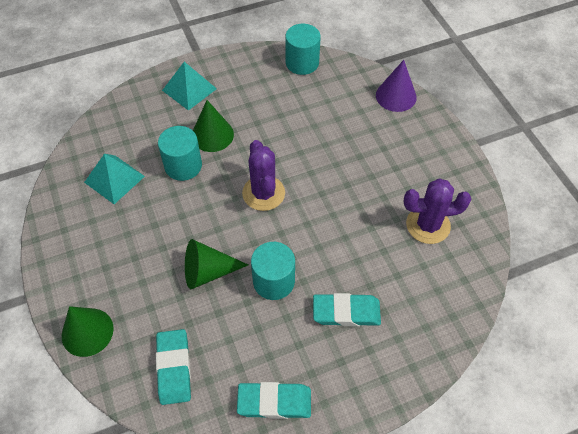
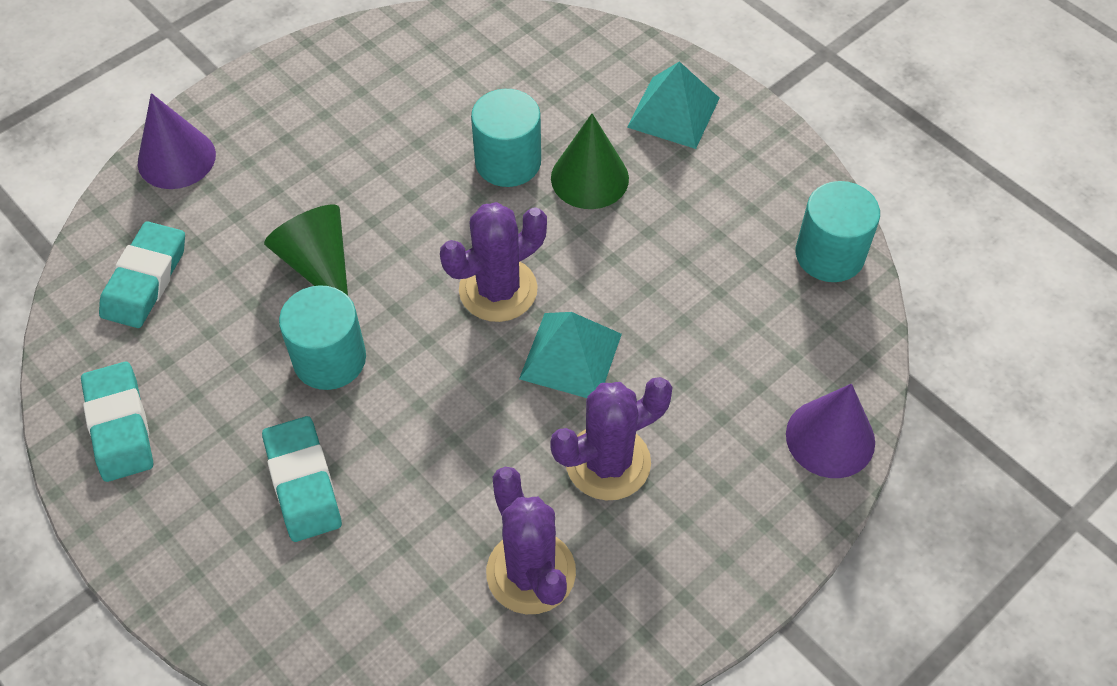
camera: 70 degrees right, 0 degrees up
green cone [62,306,114,357] -> purple cone [138,93,216,189]
turquoise pyramid [84,154,145,204] -> turquoise pyramid moved to [519,312,622,398]
turquoise eraser [156,329,191,405] -> turquoise eraser turned 45 degrees counterclockwise [99,221,185,328]
none -> purple cactus [550,377,673,501]

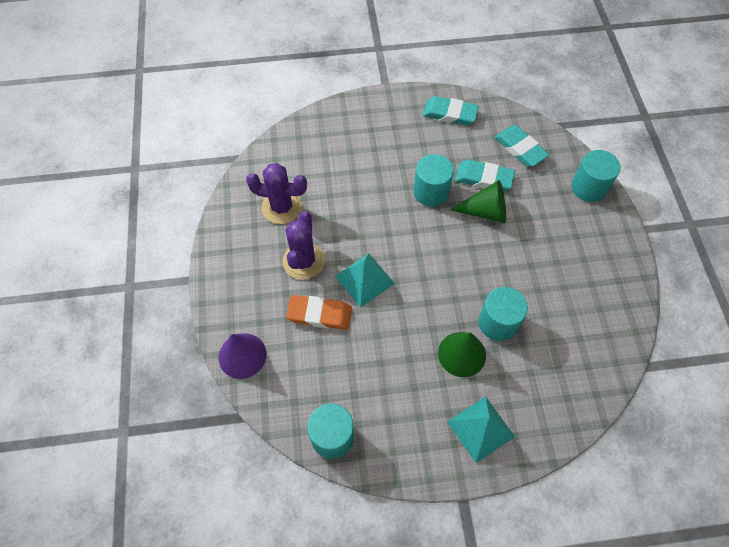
camera: 125 degrees right, 5 degrees up
purple cone [138,93,216,189] -> turquoise cylinder [571,150,621,202]
turquoise eraser [262,416,342,542] -> turquoise eraser moved to [455,160,515,191]
purple cactus [440,202,547,322] -> none
none -> orange eraser [286,295,352,330]

